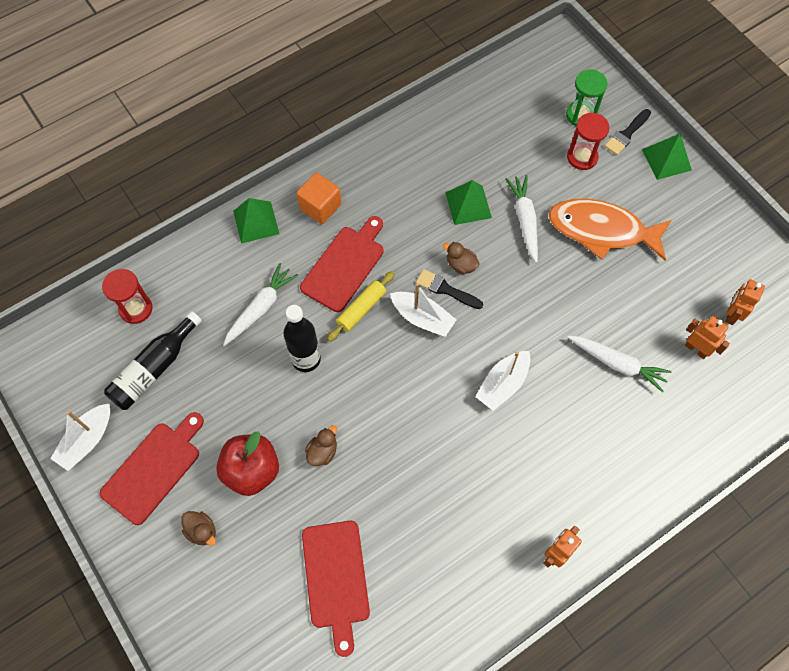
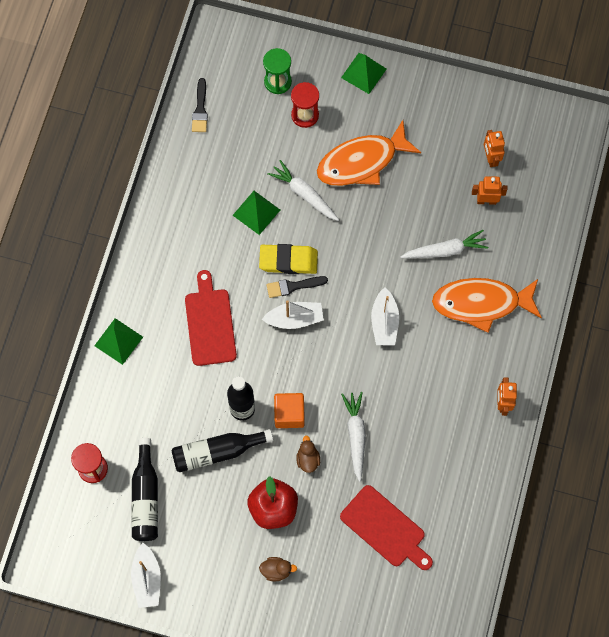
camera: 40 degrees left, 5 degrees up
red cutting board [100,412,204,525] -> none
white carrot [223,263,298,346] -> white carrot moved to [341,392,366,482]
orange cube [296,173,341,224] -> orange cube moved to [274,393,305,428]
yellow rolling pin [327,271,395,342] -> none
brown duck [443,242,480,275] -> yellow eraser [259,244,318,274]
black brush [605,109,651,155] -> black brush moved to [192,78,208,132]
none -> black bottle [172,429,273,472]
none -> orange fish [432,278,542,333]

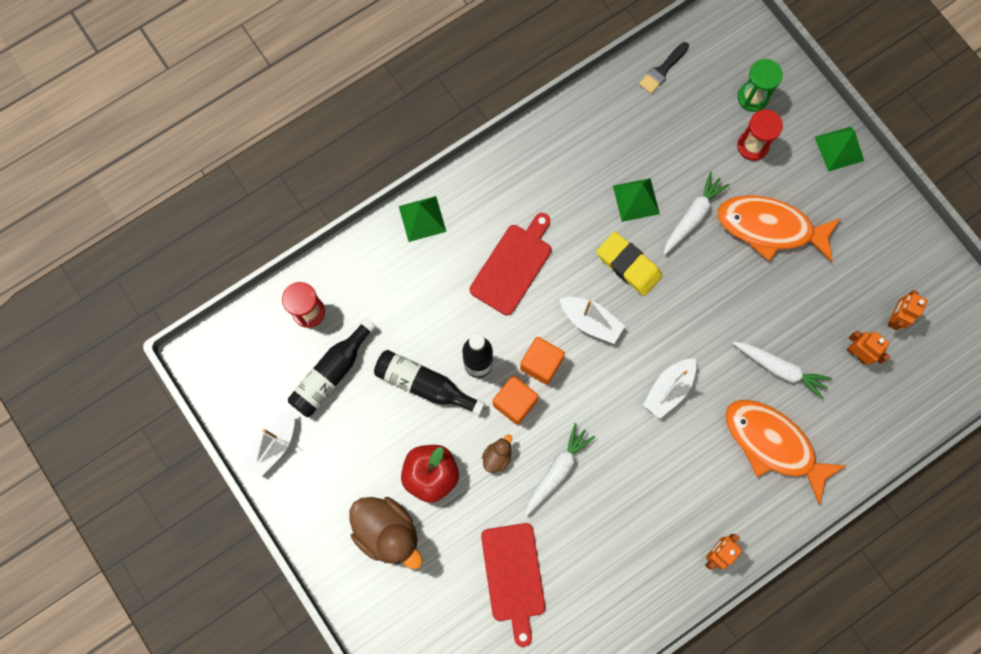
camera: 40 degrees right, 5 degrees up
brown duck [259,557,297,581] -> brown duck [349,497,423,569], size x2.11
black brush [266,276,328,298] -> none
white carrot [267,160,339,221] -> white carrot turned 45 degrees clockwise [663,172,730,255]
none -> orange cube [520,337,565,385]

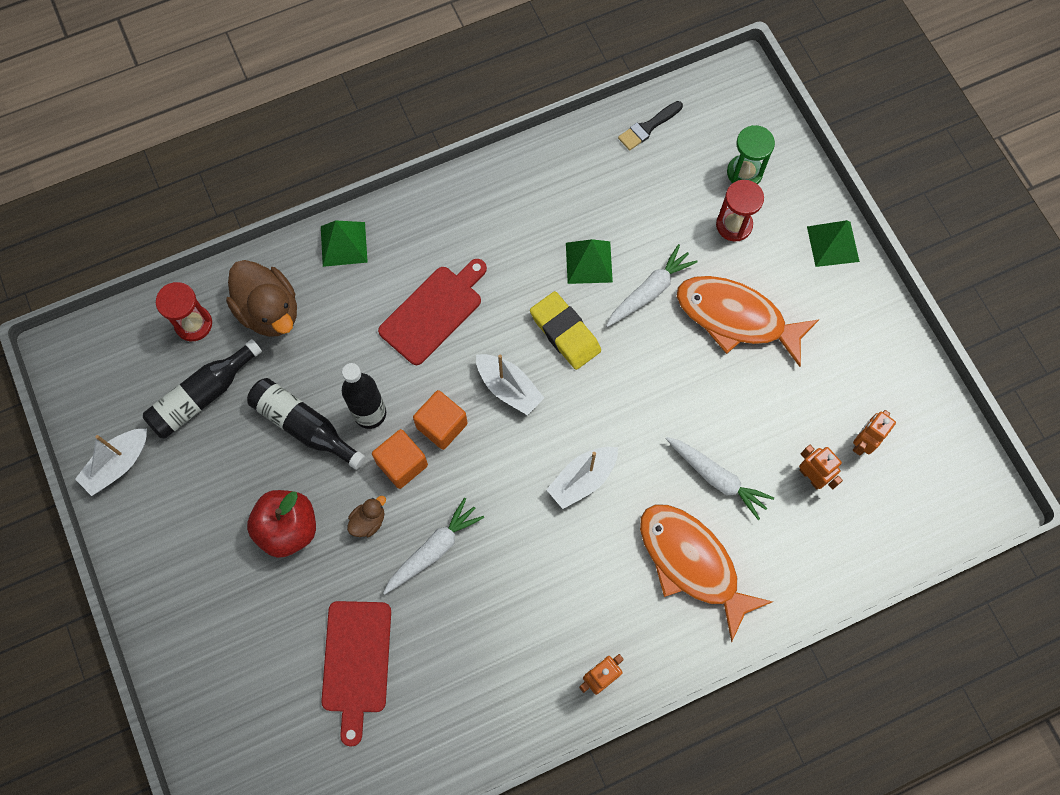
camera: 10 degrees right, 5 degrees down
brown duck [349,497,423,569] -> brown duck moved to [226,260,297,337]

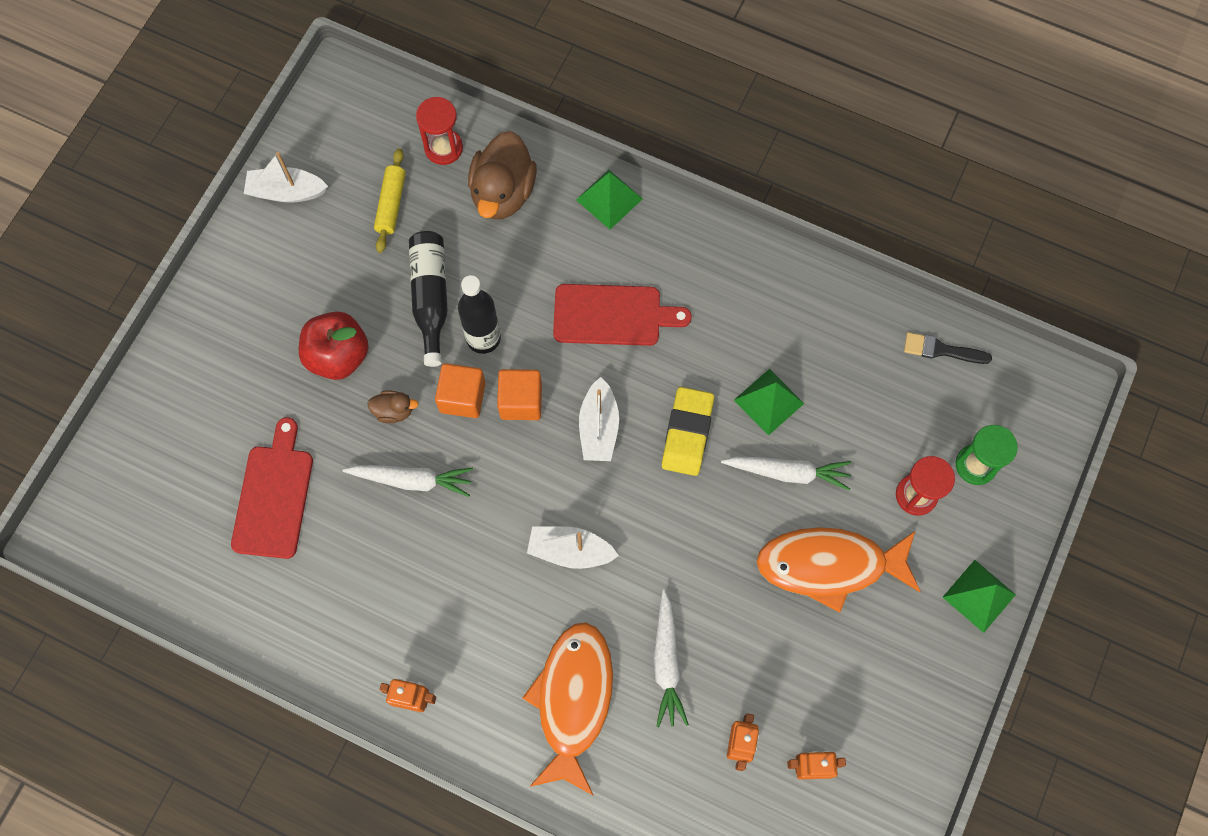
camera: 50 degrees right, 0 degrees up
black bottle [143,339,262,439] -> yellow rolling pin [374,148,406,253]
red cutting board [321,601,391,747] -> red cutting board turned 135 degrees clockwise [231,417,313,559]
orange fish [677,276,819,367] -> orange fish turned 75 degrees counterclockwise [756,527,921,613]

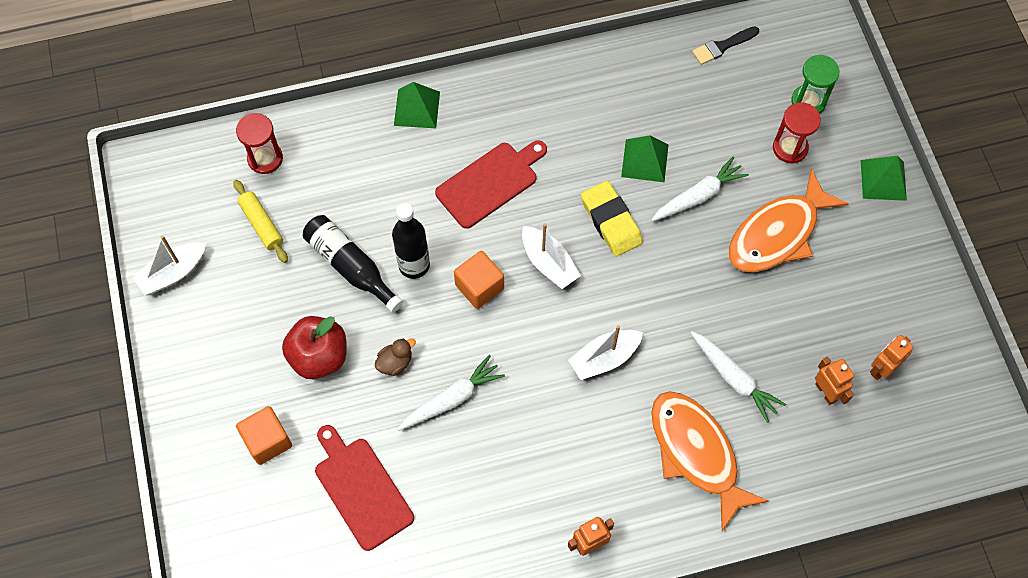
camera: 40 degrees left, 5 degrees down
orange cube [435,363,486,418] -> orange cube moved to [236,406,292,465]
brown duck [468,131,537,219] -> none

